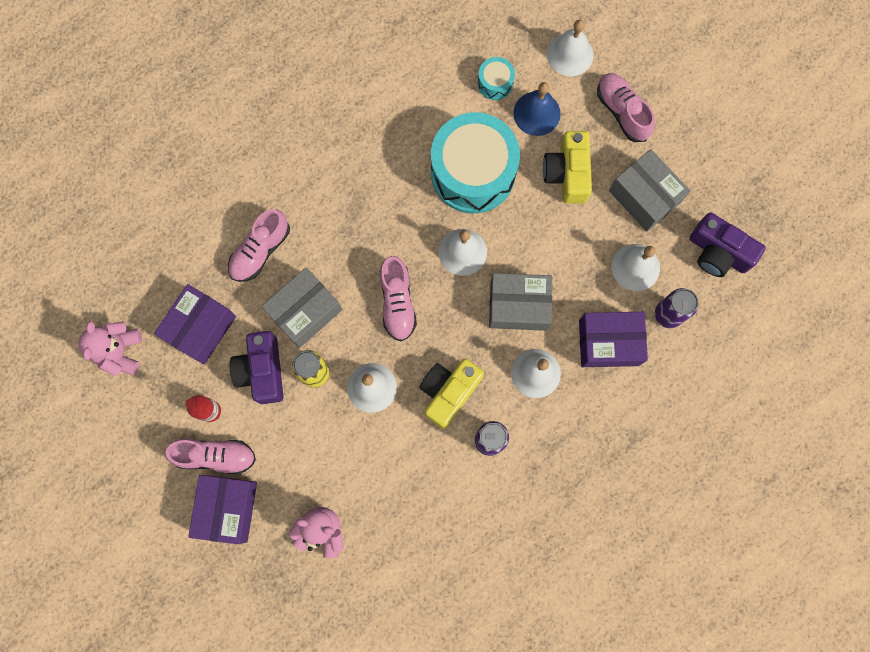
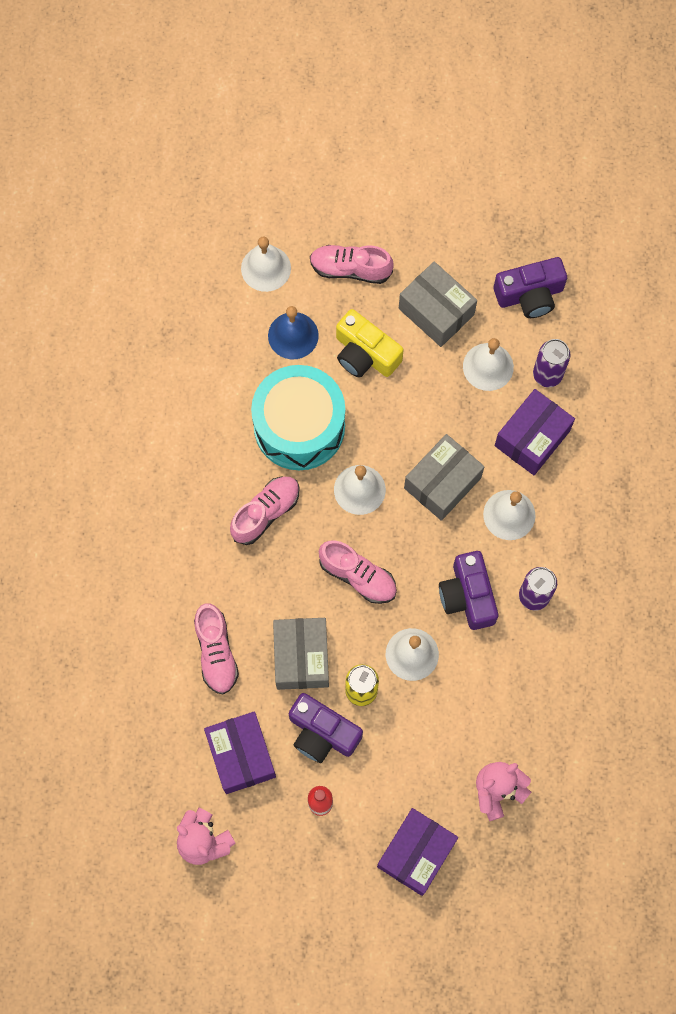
camera: 50 degrees left, 5 degrees down
pink shoe [165,438,256,475] -> pink shoe moved to [230,477,299,545]
purple box [188,475,257,544] -> purple box turned 75 degrees clockwise [377,808,458,896]
yellow camera [419,359,484,429] -> purple camera [439,551,498,630]
turquoise drum [478,57,515,100] -> none
grey box [609,149,690,231] -> grey box turned 45 degrees clockwise [399,261,477,347]

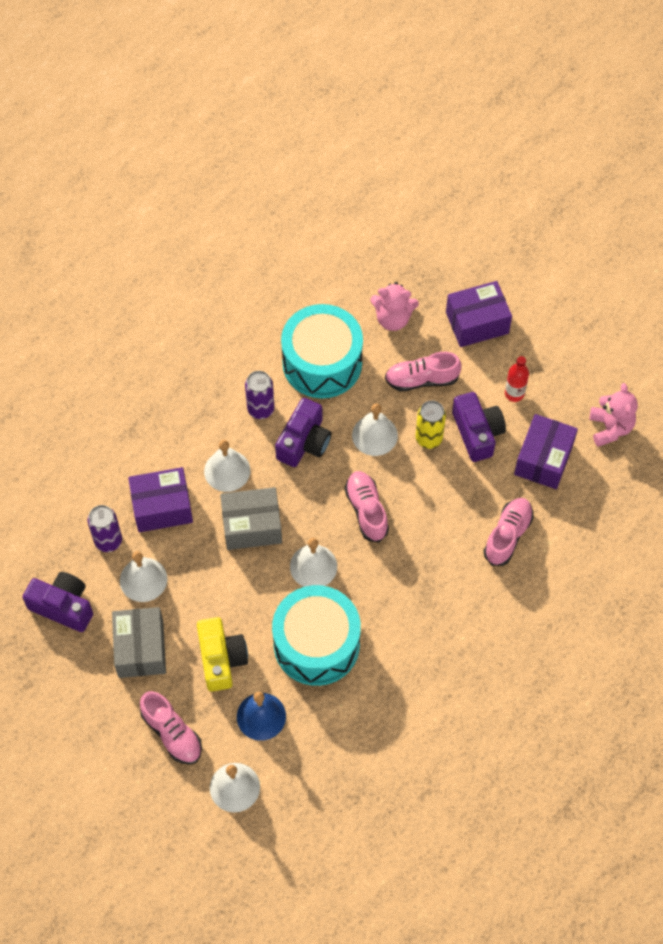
camera: 140 degrees left, 10 degrees down
pink shoe [230,477,299,545] -> pink shoe moved to [385,352,462,391]
grey box [273,618,329,690] -> none
none -> turquoise drum [281,304,363,398]

